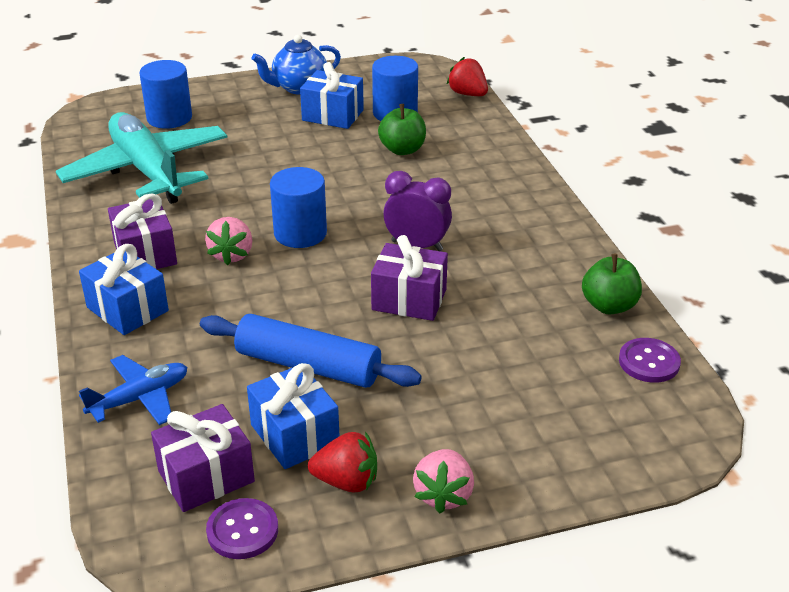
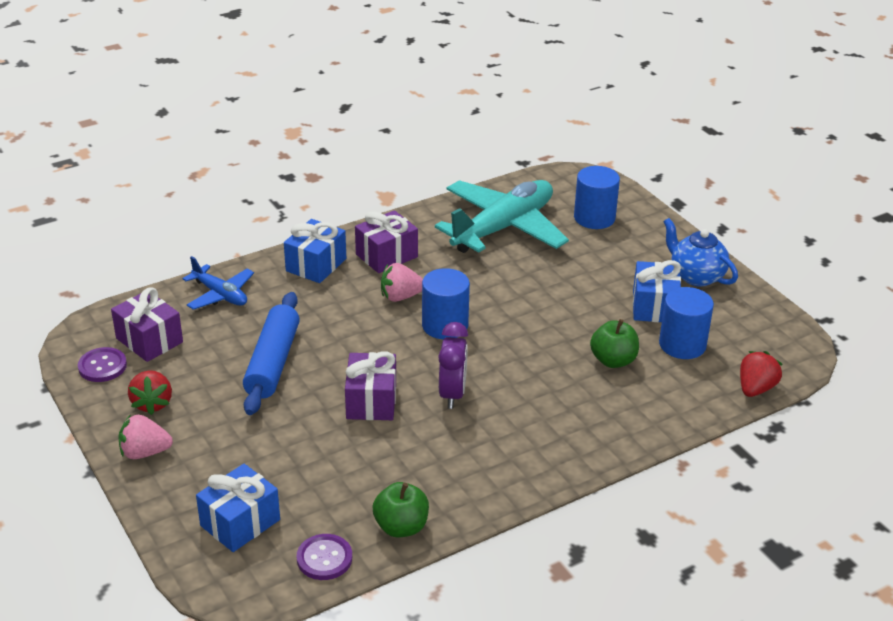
camera: 75 degrees right, 0 degrees up
blue gift [247,363,339,469] -> blue gift moved to [196,464,280,552]

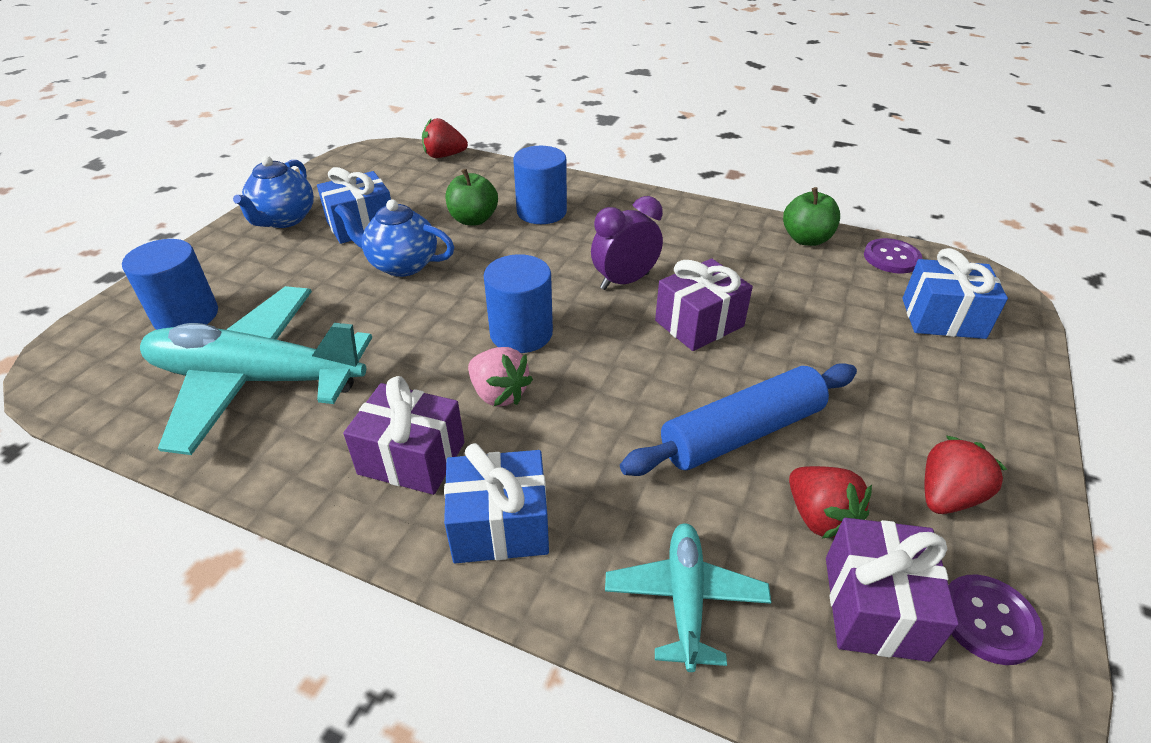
camera: 125 degrees left, 5 degrees up
pink strawberry [118,414,173,459] -> none
blue plane [182,256,254,310] -> turquoise plane [605,523,771,672]
blue cylinder [659,287,714,359] -> blue cylinder moved to [513,146,567,224]
none -> blue teapot [335,199,454,277]
none -> red strawberry [789,466,872,539]

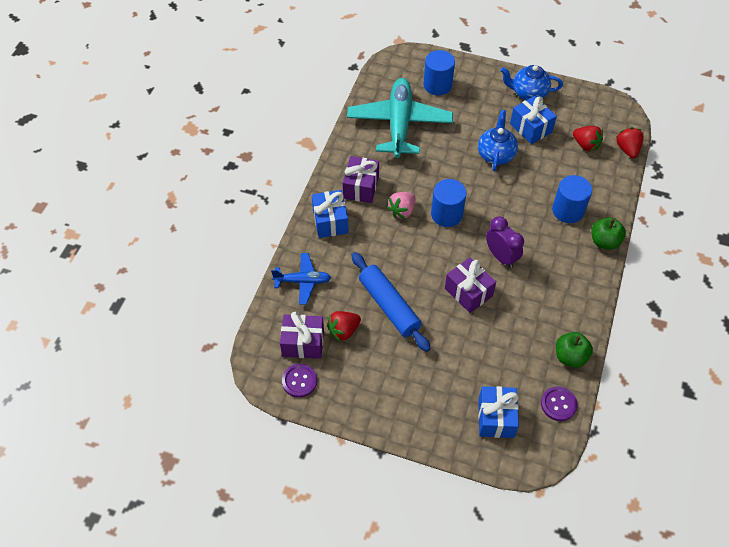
camera: 85 degrees right, 15 degrees up
green apple [445,169,498,226] -> green apple moved to [591,217,626,250]
turquoise plane [605,523,771,672] -> blue plane [271,253,331,305]
red strawberry [925,435,1007,514] -> red strawberry moved to [573,126,603,152]

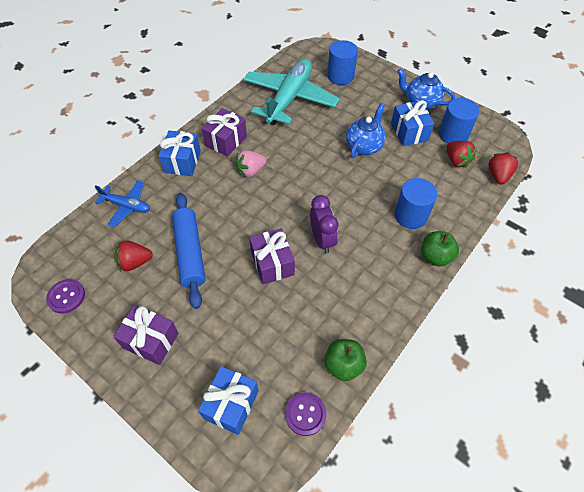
camera: 20 degrees right, 0 degrees up
purple gift [280,312,324,359] -> purple gift moved to [113,305,179,365]
blue cylinder [431,179,467,227] -> blue cylinder moved to [439,98,479,144]

